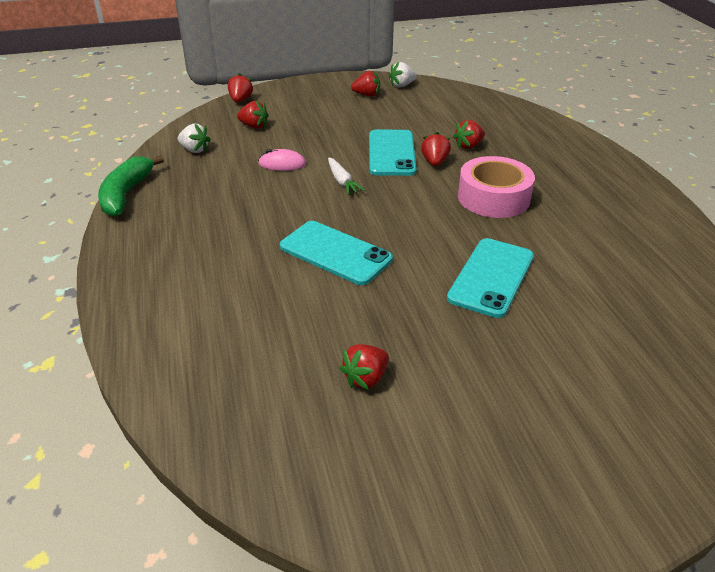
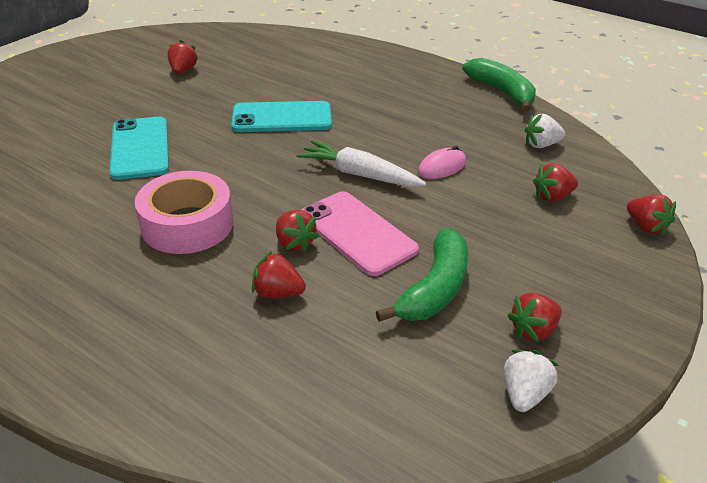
camera: 140 degrees right, 0 degrees up
white carrot [328,158,365,195] -> white carrot [296,140,426,187], size x1.54
turquoise phone [369,130,417,176] -> pink phone [301,191,419,276]
red strawberry [453,120,485,149] -> red strawberry turned 90 degrees counterclockwise [252,252,306,298]
none -> green banana [376,228,468,322]

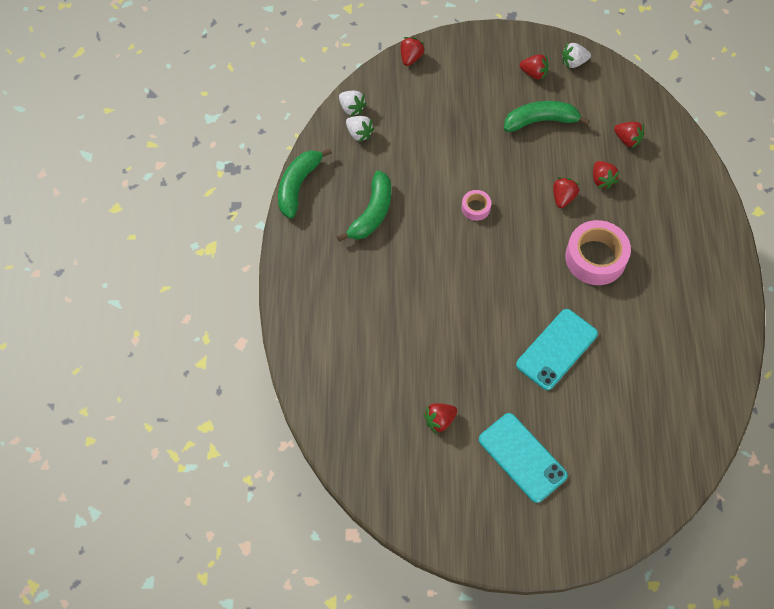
camera: 125 degrees left, 25 degrees up
turquoise phone [231,101,332,132] -> turquoise phone moved to [479,413,568,503]
white carrot [296,140,426,187] -> pink tape [461,190,491,221]
pink phone [301,191,419,276] -> none
pink mouse [418,146,466,179] -> none
red strawberry [533,163,578,202] -> red strawberry moved to [614,122,644,148]
none -> green banana [337,171,391,242]
none -> white strawberry [339,91,367,117]

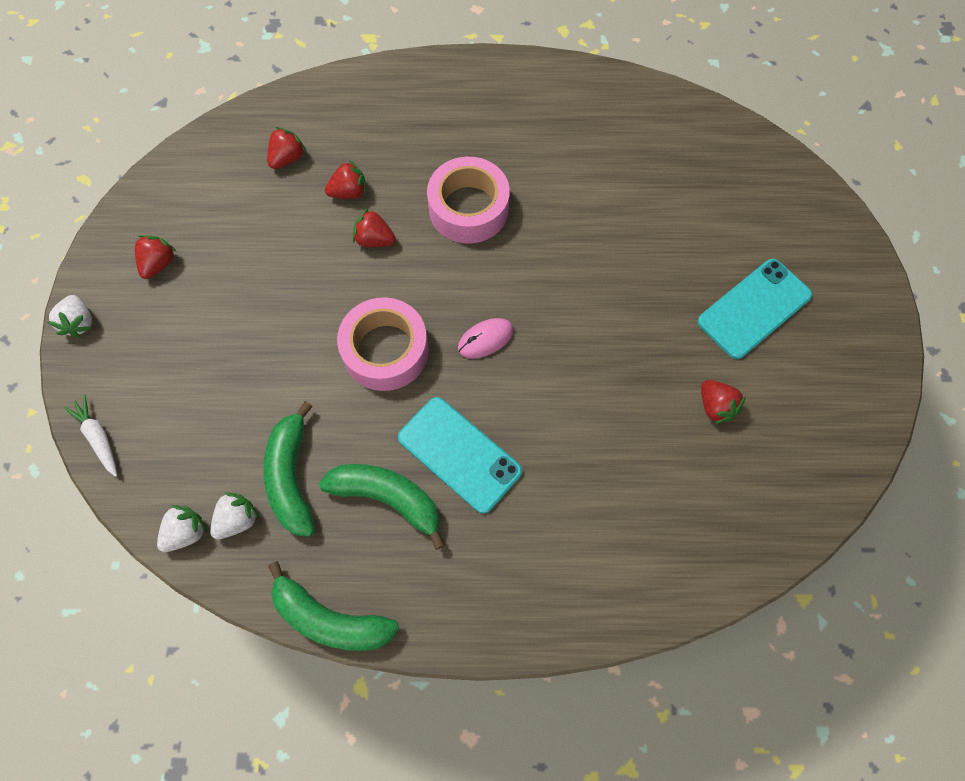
camera: 90 degrees left, 5 degrees up
red strawberry [401,37,425,66] -> white carrot [64,395,117,477]
pink tape [461,190,491,221] -> pink tape [337,297,429,391], size x2.04
green banana [504,101,590,132] -> green banana moved to [263,401,315,537]
turquoise phone [516,309,598,390] -> turquoise phone moved to [398,397,522,514]
white strawberry [562,43,591,68] -> white strawberry moved to [48,295,92,338]
none -> pink mouse [458,318,514,358]

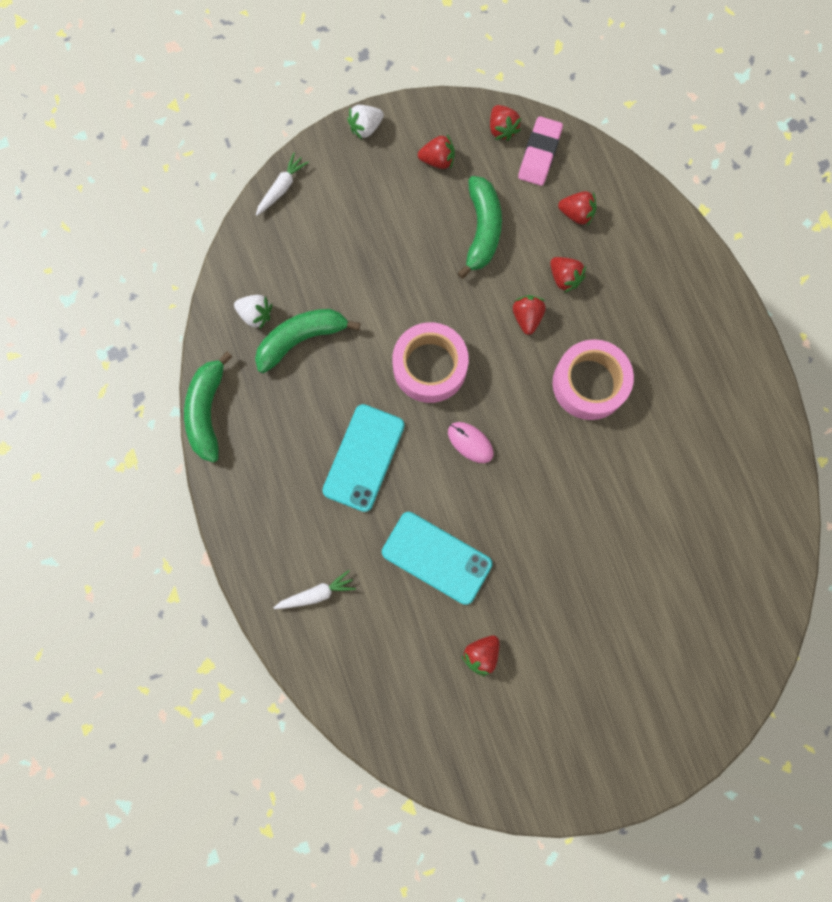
camera: 70 degrees right, 10 degrees up
white strawberry [157,505,207,552] -> none
green banana [319,464,445,550] -> green banana moved to [458,176,502,279]
turquoise phone [698,259,812,359] -> turquoise phone moved to [382,512,492,605]
none -> white carrot [273,570,356,609]
none -> red strawberry [490,105,521,141]
none -> pink eraser [518,116,563,186]

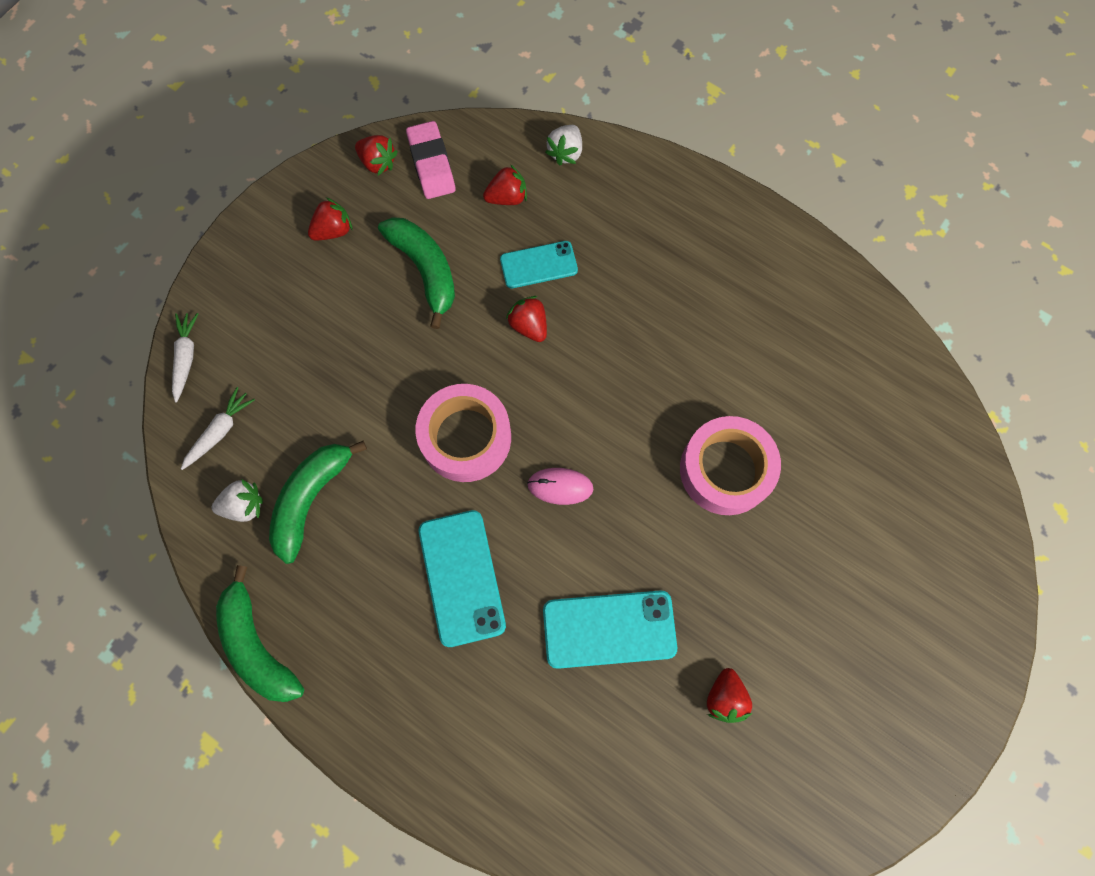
camera: 35 degrees left, 5 degrees down
white carrot [273,570,356,609] -> white carrot moved to [181,387,255,470]
white strawberry [347,105,384,139] -> white strawberry moved to [545,125,582,166]
red strawberry [550,257,586,293] -> turquoise phone [500,241,578,288]
pink tape [553,339,634,420] -> pink tape moved to [680,416,781,515]

